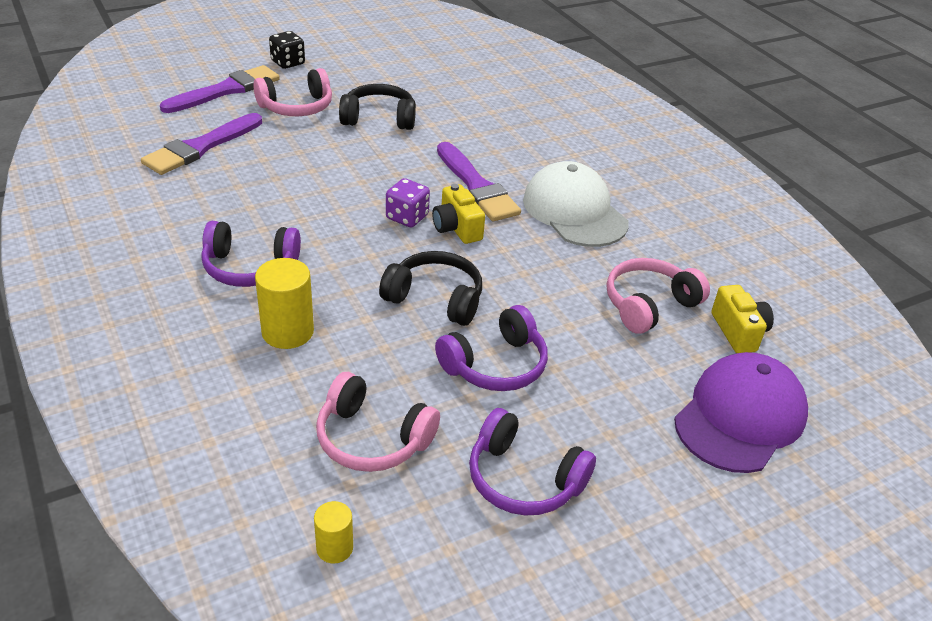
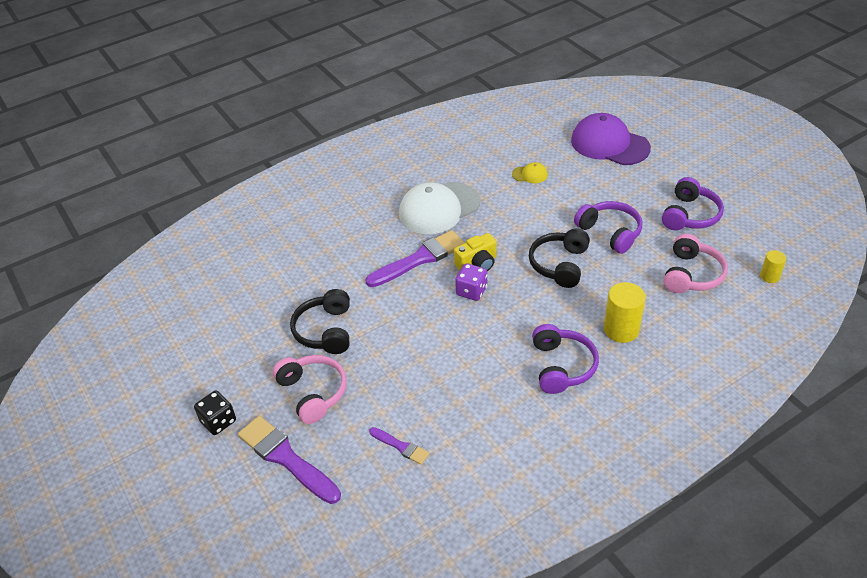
camera: 90 degrees left, 5 degrees up
purple brush [141,113,262,175] -> purple brush [369,427,429,465], size x0.51
pink headphones [606,258,710,334] -> yellow cap [512,162,548,183]
yellow camera [711,285,774,353] -> none

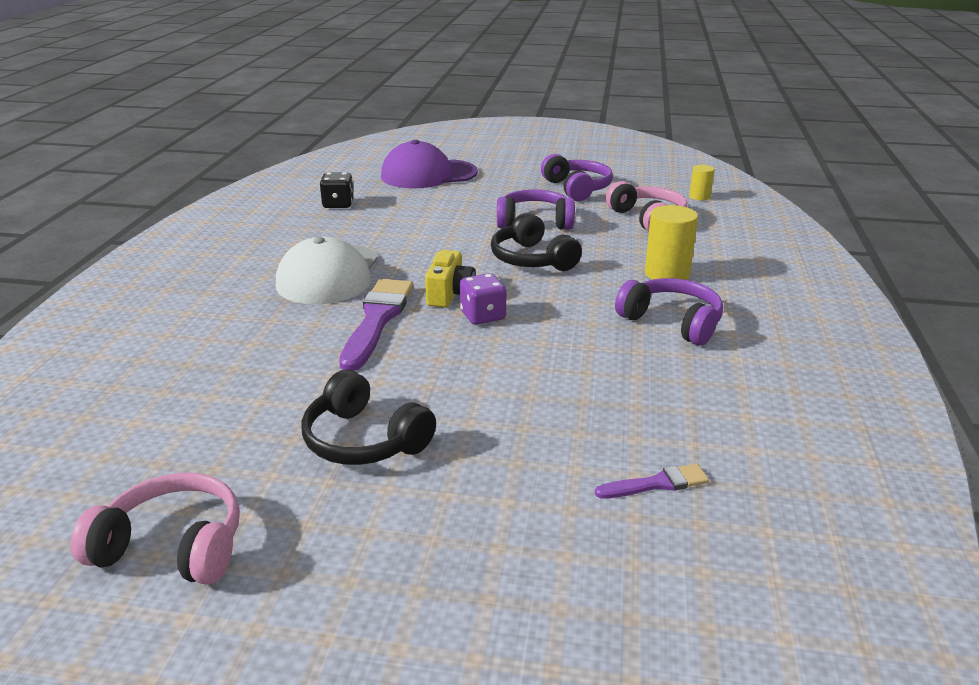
camera: 50 degrees left, 15 degrees down
black dice [194,390,236,435] -> black dice moved to [320,172,354,208]
purple brush [238,416,341,504] -> none
pink headphones [273,355,347,424] -> pink headphones moved to [71,473,240,585]
yellow cap [512,162,548,183] -> none

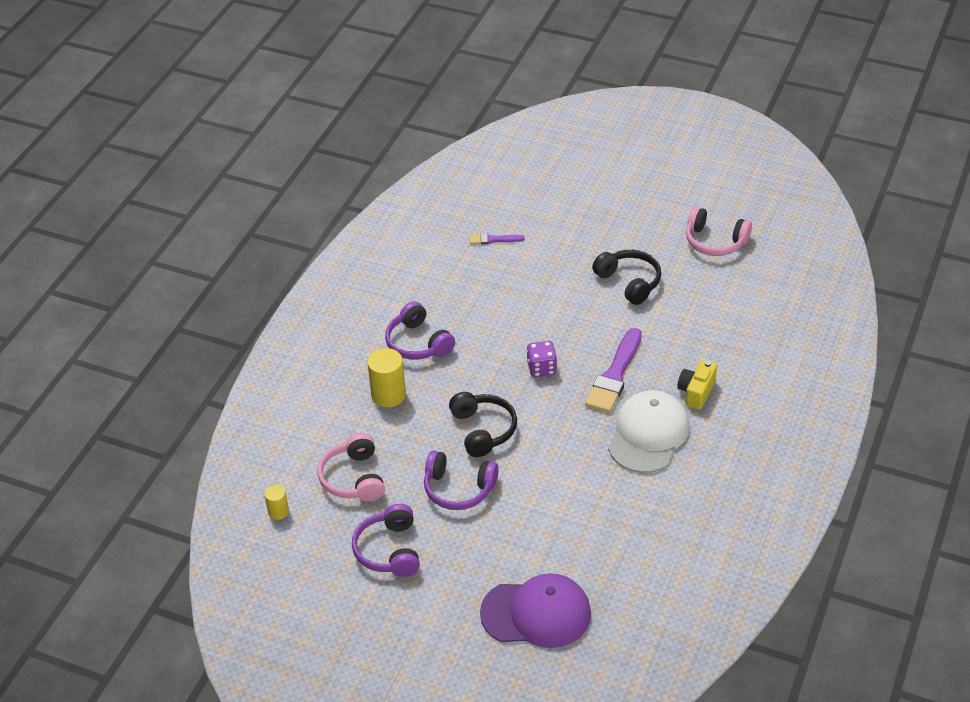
camera: 165 degrees left, 15 degrees up
black dice [320,172,354,208] -> none
yellow camera [425,250,476,308] -> yellow camera moved to [677,360,717,410]

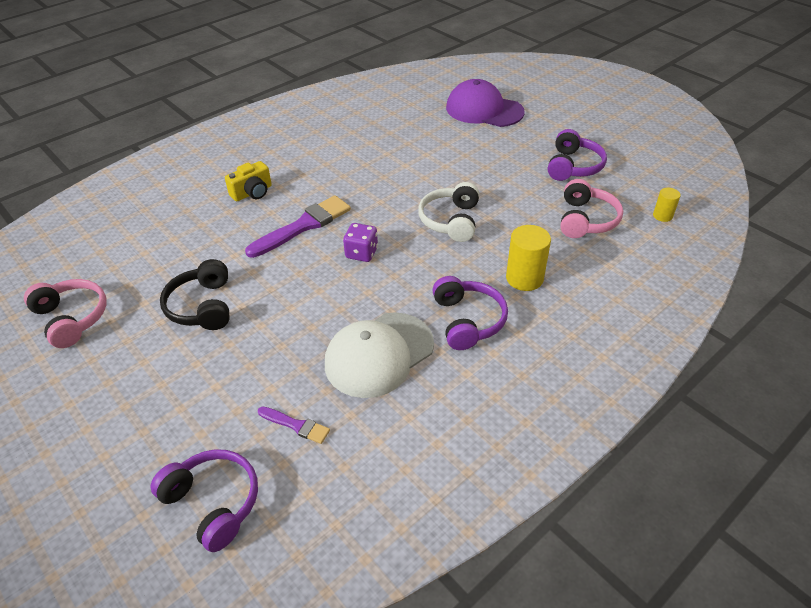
camera: 155 degrees left, 0 degrees up
purple headphones [424,450,498,510] -> purple headphones moved to [150,449,258,552]
black headphones [449,392,517,457] -> white headphones [418,182,479,242]
white cap [608,390,690,473] -> white cap moved to [325,312,434,398]

